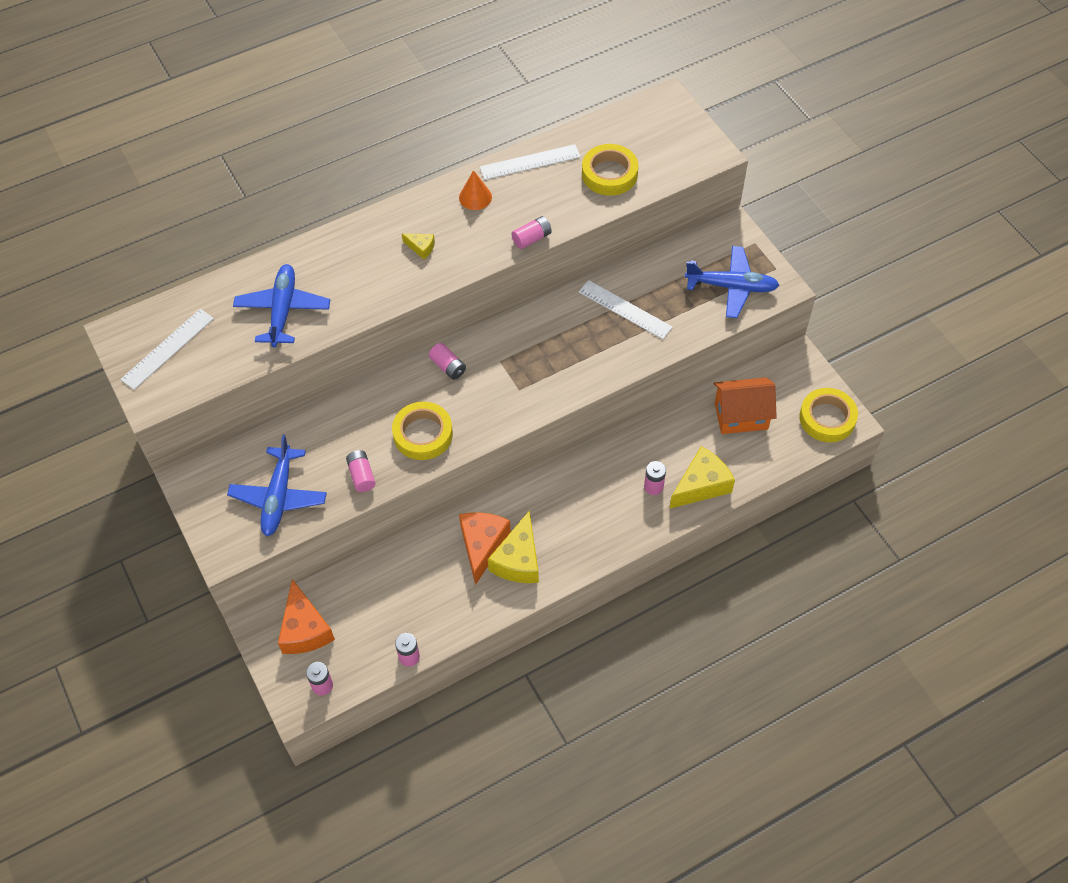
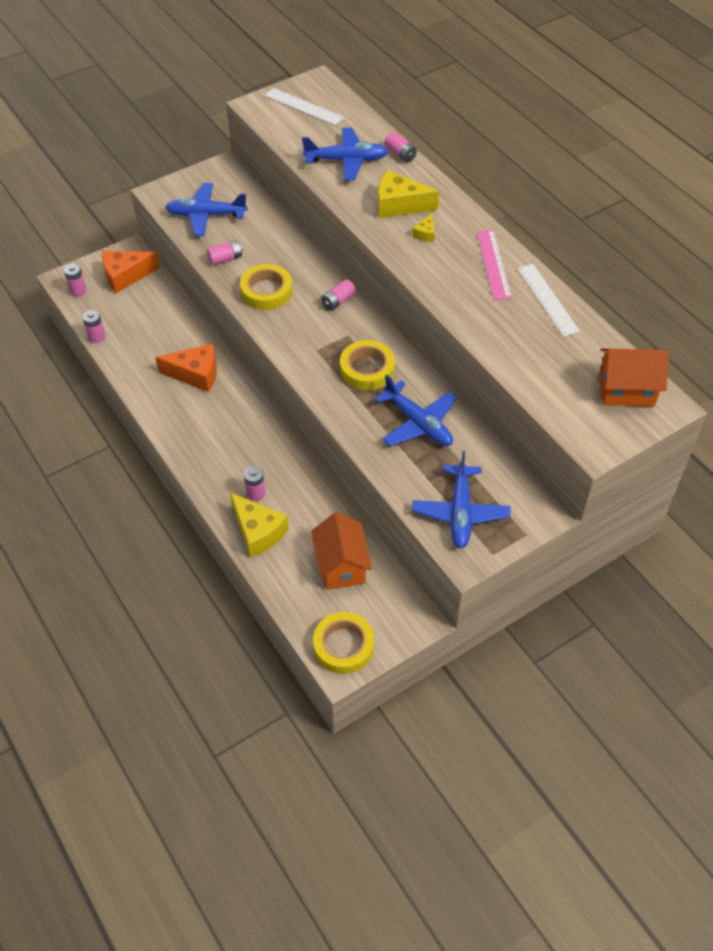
camera: 85 degrees right, 5 degrees down
orange cone [459,170,492,210] -> pink ruler [477,230,512,300]
yellow cheese [488,510,539,583] -> yellow cheese moved to [378,170,439,218]
pink battery [512,216,552,249] -> pink battery moved to [384,132,417,163]
white ruler [579,280,673,339] -> blue plane [375,374,457,446]
yellow tape [582,144,638,196] -> yellow tape moved to [340,340,395,390]
none -> orange house [599,348,669,407]

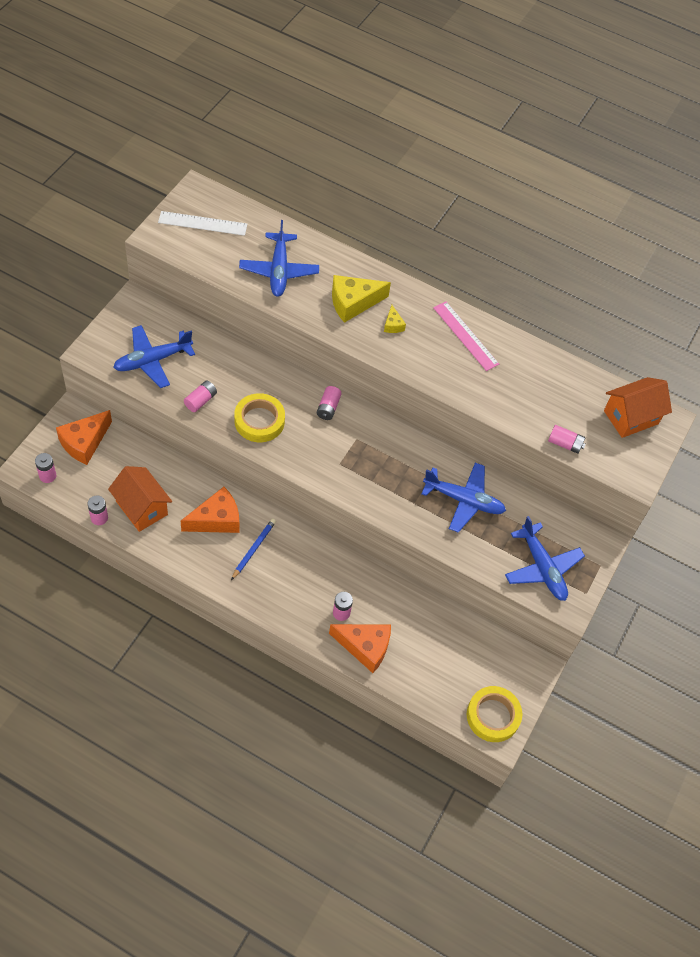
camera: 35 degrees left, 5 degrees up
yellow cheese [230,493,289,558] -> orange cheese [329,624,391,673]
blue plane [302,128,389,180] -> blue plane turned 120 degrees clockwise [239,220,319,297]
orange house [311,512,372,590] -> orange house moved to [108,466,172,532]
yellow tape [340,340,395,390] -> none
pink battery [384,132,417,163] -> pink battery moved to [548,425,586,454]
white ruler [517,264,580,337] -> none
none -> blue pencil [231,519,276,580]

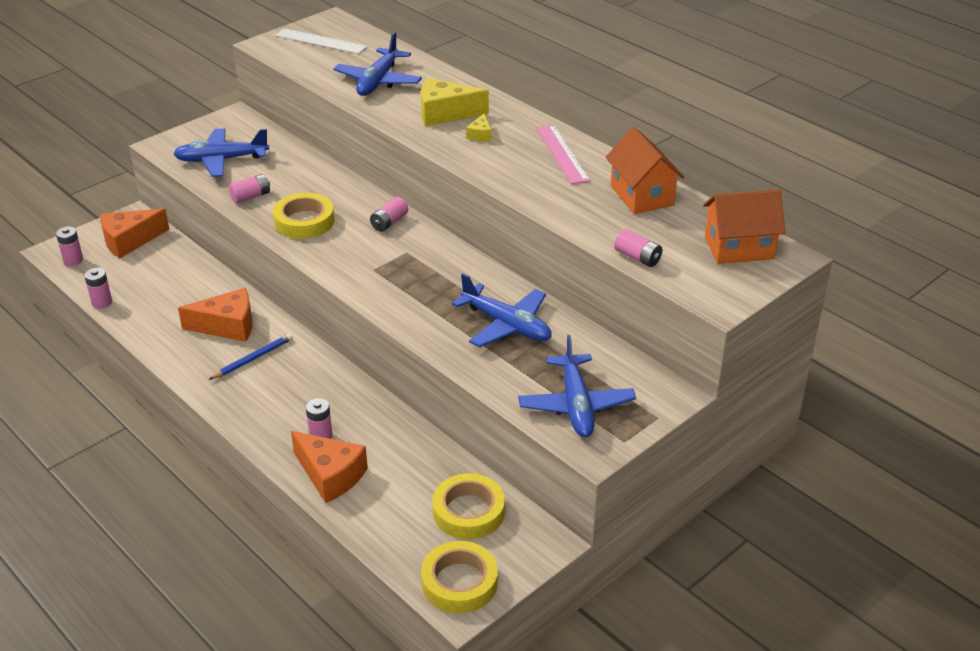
camera: 25 degrees right, 20 degrees down
orange house [108,466,172,532] -> orange house moved to [606,127,685,214]
none -> yellow tape [432,473,505,539]

